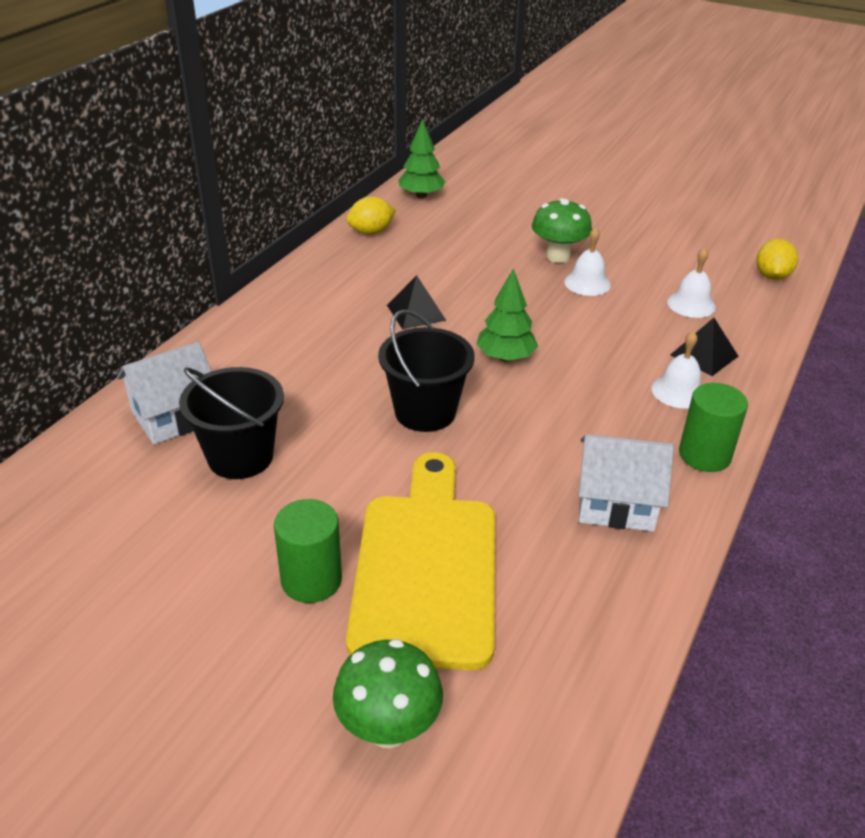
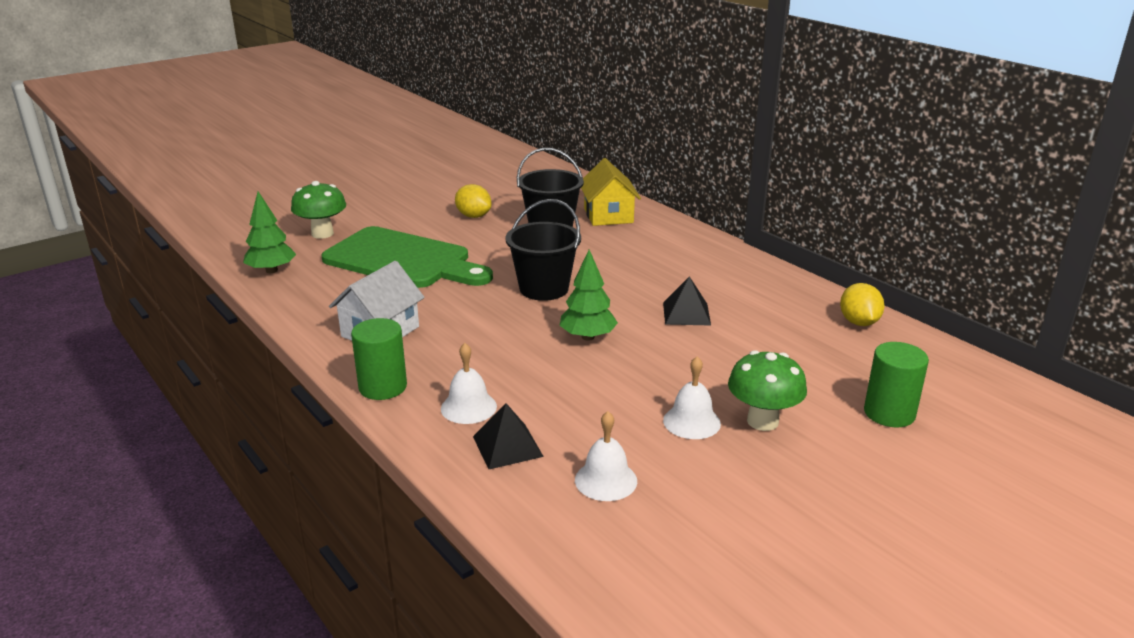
camera: 115 degrees right, 10 degrees down
white house [117,342,211,444] -> yellow house [581,158,641,226]
green cylinder [274,499,342,603] -> green cylinder moved to [864,342,929,427]
yellow cutting board [346,452,495,670] -> green cutting board [321,226,493,288]
green tree [398,119,446,198] -> green tree moved to [243,192,296,273]
yellow lemon [756,239,798,280] -> yellow lemon moved to [455,184,491,218]

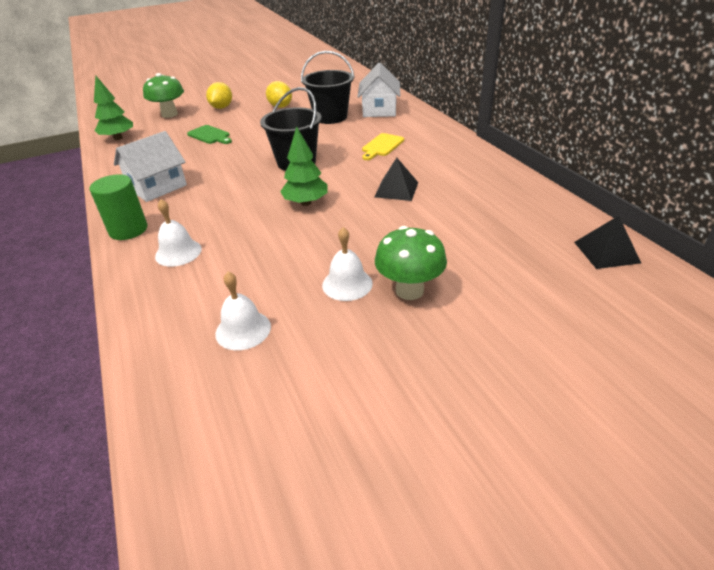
camera: 15 degrees right, 10 degrees up
green cutting board [321,226,493,288] -> green cutting board [187,125,232,144], size x0.41
black pyramid [473,403,544,469] -> black pyramid moved to [574,216,641,269]
yellow house [581,158,641,226] -> white house [357,63,400,117]
yellow lemon [840,283,884,326] -> yellow lemon moved to [206,82,232,109]
green cylinder [864,342,929,427] -> none
none -> yellow cutting board [362,133,404,160]

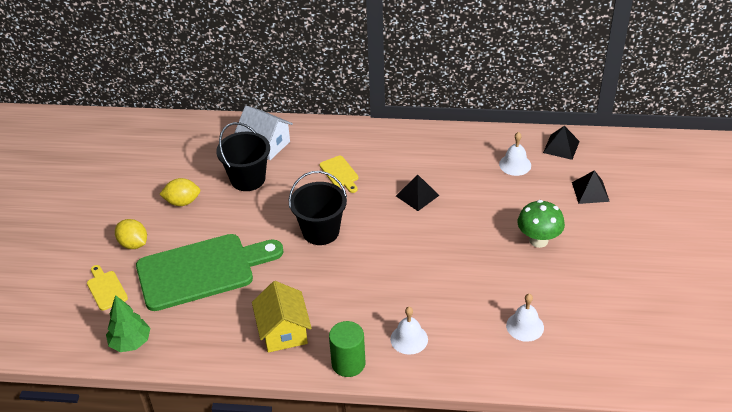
camera: 60 degrees left, 5 degrees up
white house [114,131,187,202] -> yellow house [252,281,312,353]
green mushroom [143,73,184,118] -> yellow cutting board [87,265,128,311]
green cutting board [187,125,232,144] -> green cutting board [136,234,283,311], size x2.44
green tree [280,126,328,206] -> none
white bell [322,227,373,301] -> white bell moved to [499,132,531,176]
none -> black pyramid [572,170,610,204]

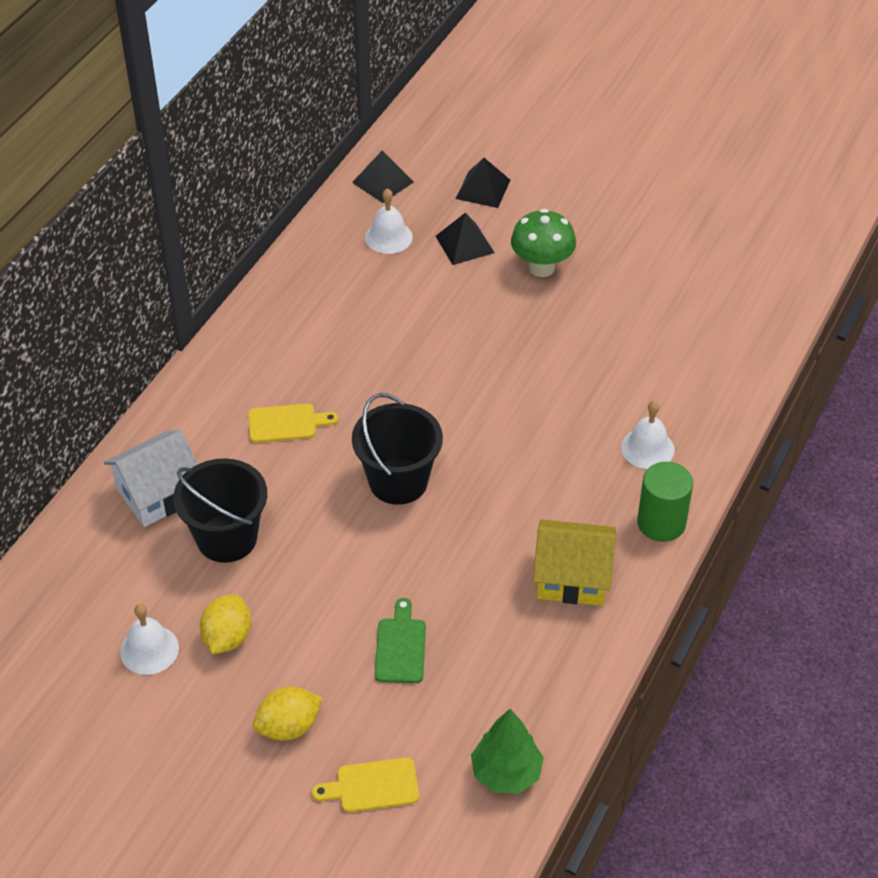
camera: 70 degrees left, 5 degrees up
green cutting board [136,234,283,311] -> green cutting board [375,598,426,683], size x0.41
black pyramid [396,174,440,211] -> black pyramid moved to [435,213,495,265]
white bell [506,294,544,342] -> white bell moved to [120,604,179,675]

